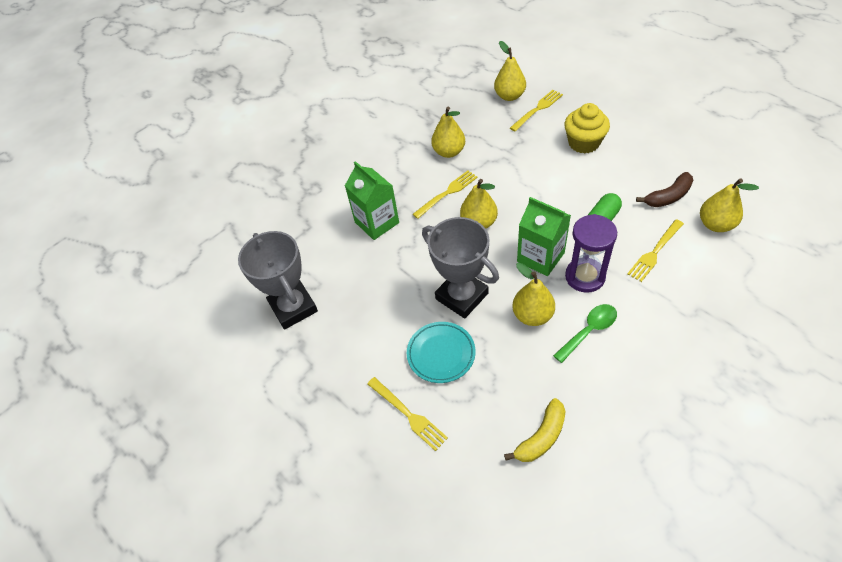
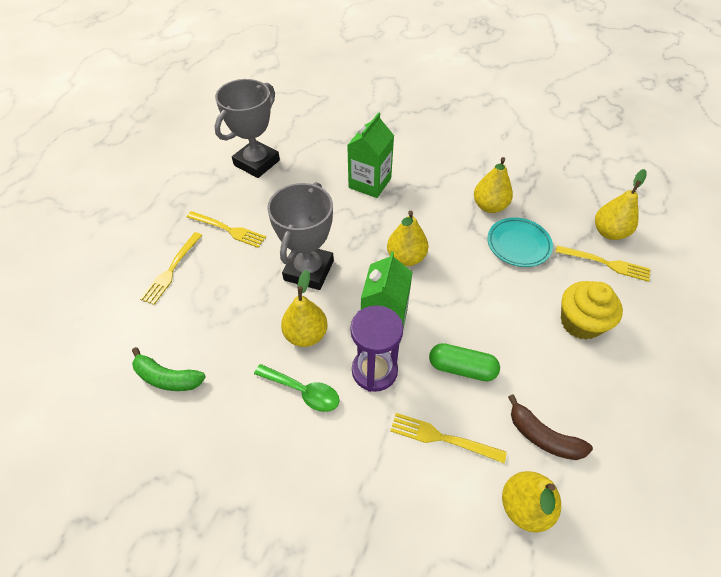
camera: 60 degrees right, 0 degrees up
turquoise plate [407,322,476,383] -> turquoise plate moved to [487,217,553,267]
yellow fork [413,171,478,219] -> yellow fork moved to [187,211,266,248]
yellow banana [504,398,566,462] -> green banana [132,347,206,391]

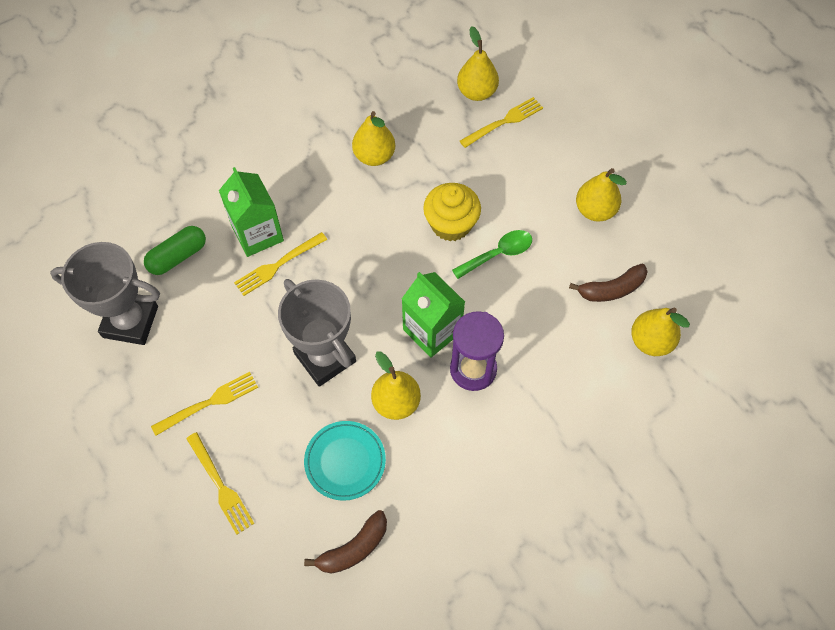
camera: 55 degrees left, 10 degrees up
green banana [132,347,206,391] -> brown banana [304,510,387,574]
grey trophy [215,79,280,178] -> grey trophy turned 60 degrees counterclockwise [50,242,160,345]
green spoon [254,364,340,412] -> green spoon moved to [452,230,532,279]
yellow pear [387,211,428,266] -> yellow pear moved to [576,168,627,222]
yellow fork [390,413,507,463] -> yellow fork moved to [234,232,327,296]
green capsule [429,343,500,381] -> green capsule moved to [144,226,206,275]
turquoise plate [487,217,553,267] -> turquoise plate moved to [304,421,386,501]
yellow cupcake [561,281,623,340] -> yellow cupcake moved to [423,183,481,241]

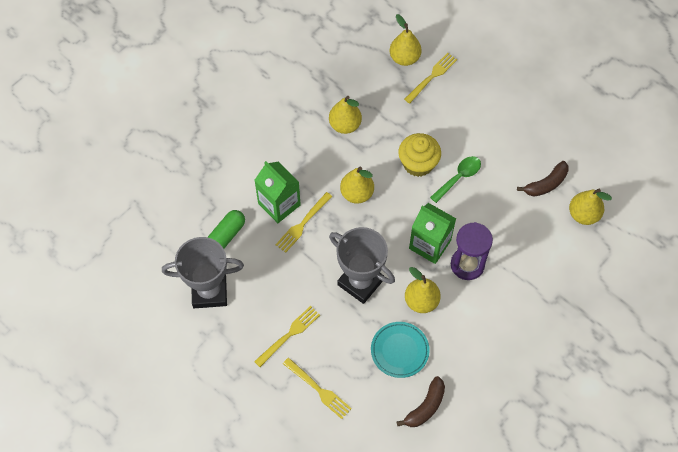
camera: 15 degrees left, 0 degrees up
yellow pear [576,168,627,222] -> yellow pear moved to [340,167,374,204]

